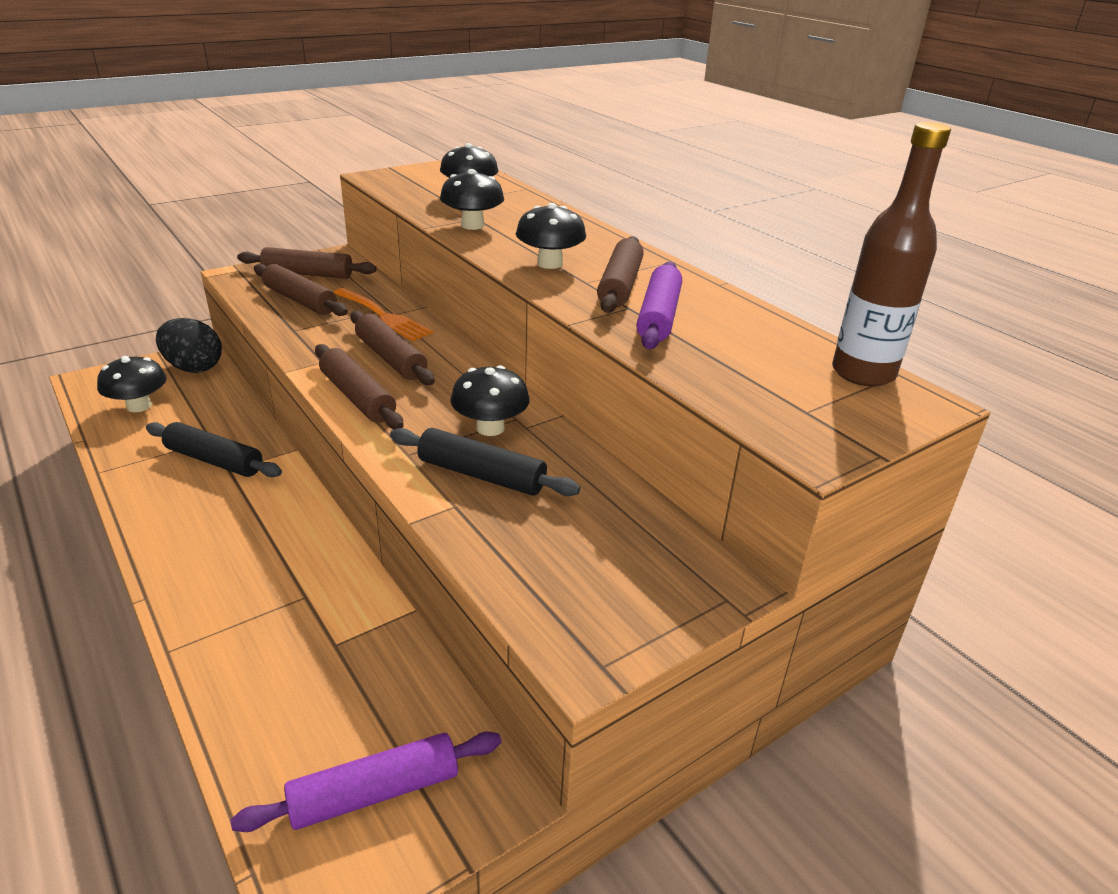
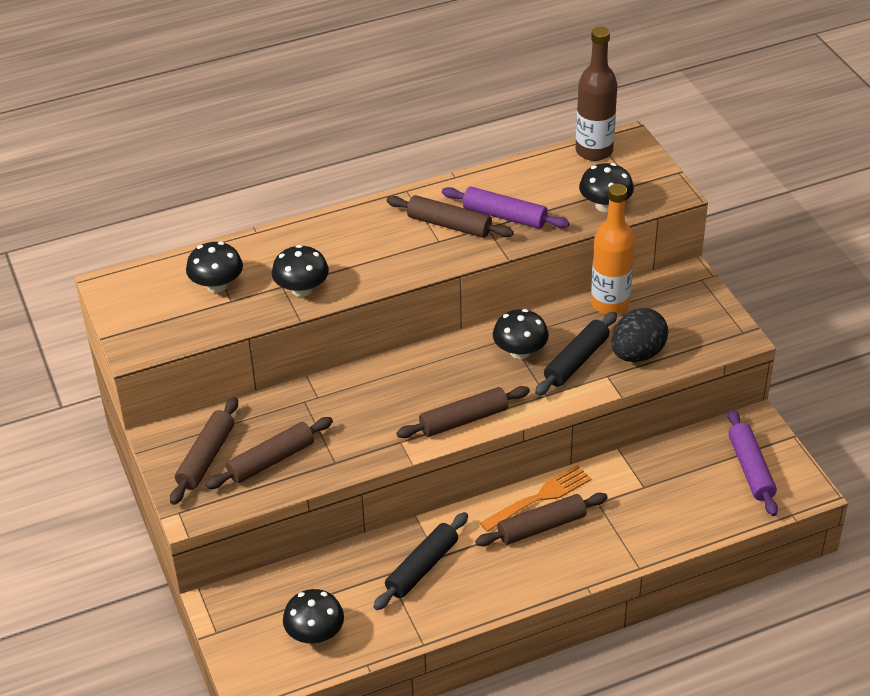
camera: 75 degrees left, 10 degrees up
black egg [156,318,222,373] -> black egg moved to [611,308,668,362]
orange fork [334,288,433,341] -> orange fork moved to [480,465,592,532]
brown rolling pin [350,311,435,385] -> brown rolling pin moved to [475,493,608,546]
black mushroom [516,203,586,269] -> black mushroom moved to [579,163,634,212]
none -> orange bottle [591,184,635,314]

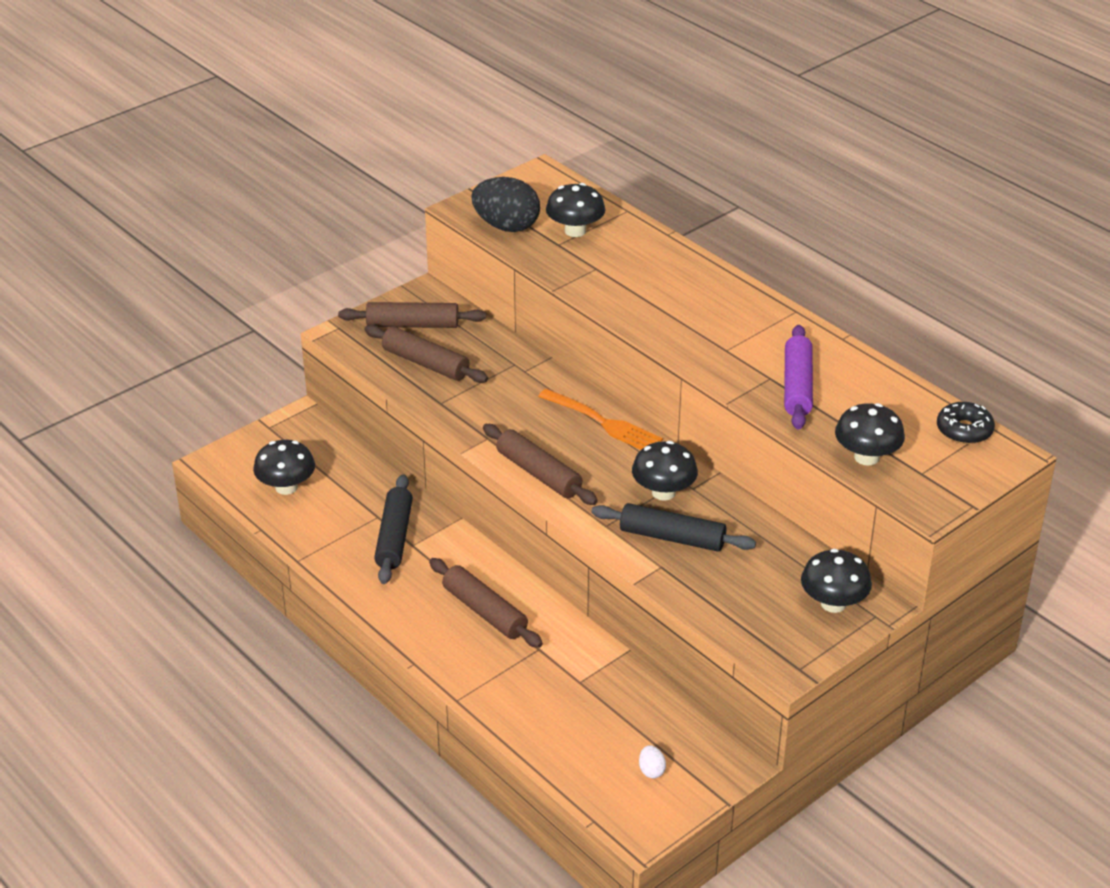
camera: 70 degrees right, 5 degrees down
black mushroom [272,245,329,297] -> black mushroom moved to [801,549,872,613]
black rolling pin [373,512,468,610] -> black rolling pin turned 75 degrees clockwise [374,474,413,584]
brown rolling pin [386,195,514,238] -> none
orange fork [480,465,592,532] -> orange fork moved to [538,389,663,450]
brown bottle [576,27,618,161] -> black donut [937,402,995,444]
orange bottle [591,184,635,314] -> none
black egg [611,308,668,362] -> black egg moved to [471,177,540,232]
purple rolling pin [728,409,778,516] -> white egg [639,745,666,778]

